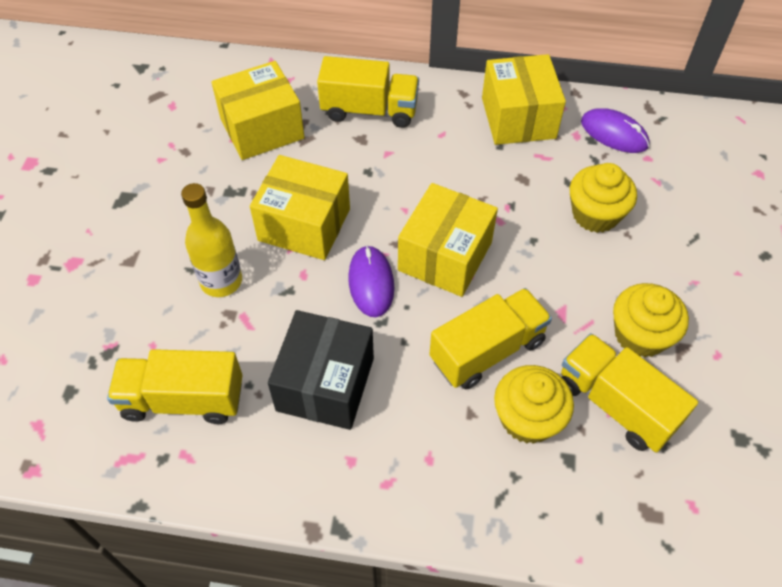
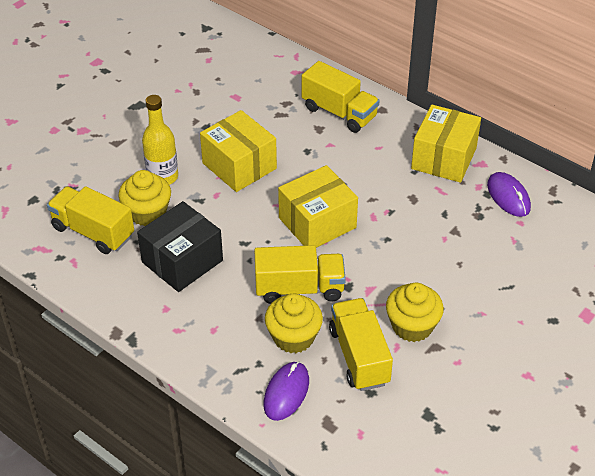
camera: 30 degrees right, 10 degrees down
yellow box [211,61,305,160] -> none
purple mouse [348,245,395,317] -> purple mouse moved to [263,362,309,421]
yellow cupcake [570,163,637,233] -> yellow cupcake moved to [118,170,171,226]

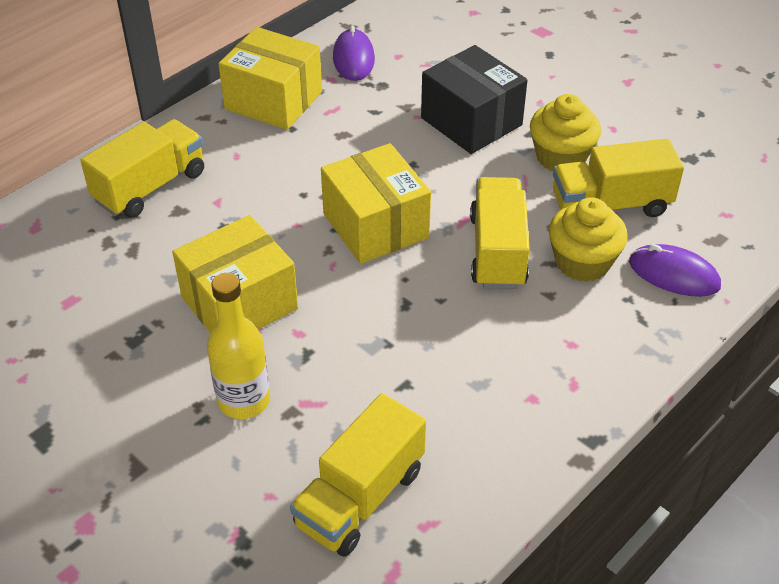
camera: 85 degrees left, 0 degrees up
yellow cupcake [118,170,171,226] -> none
black box [137,201,223,292] -> black box moved to [421,45,528,154]
purple mouse [487,172,531,217] -> purple mouse turned 75 degrees counterclockwise [333,26,375,81]

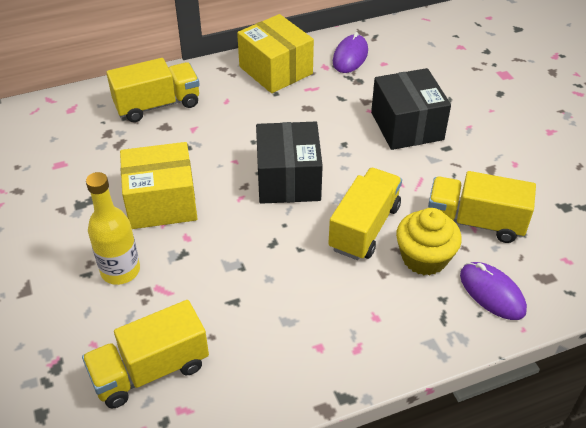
camera: 25 degrees right, 0 degrees up
yellow box [321,143,431,264] -> black box [256,122,323,204]
yellow cupcake [530,94,601,171] -> none

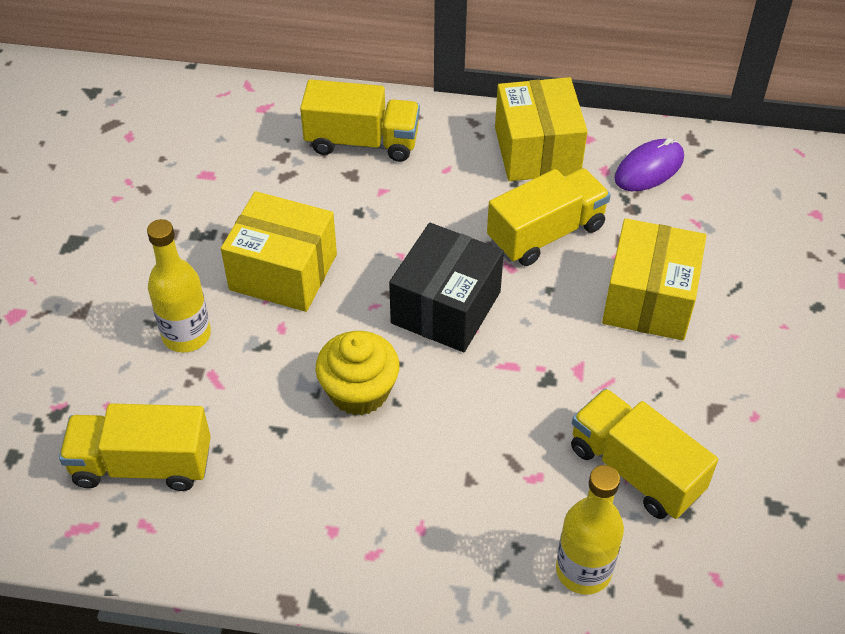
camera: 30 degrees right, 5 degrees up
yellow truck [328,168,402,260] -> yellow truck moved to [487,168,611,266]
black box [371,68,451,150] -> yellow box [602,218,706,340]
yellow cupcake [396,208,462,275] -> yellow cupcake moved to [315,331,399,416]
purple mouse [460,262,527,320] -> yellow bottle [556,465,624,595]

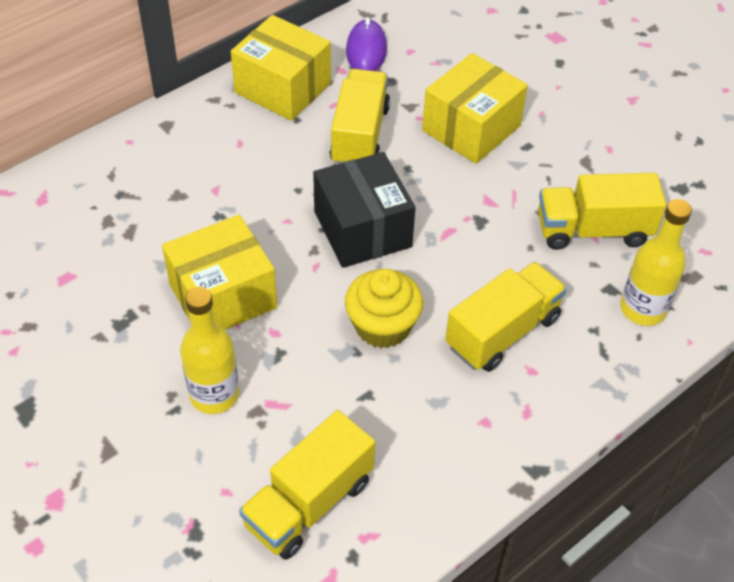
camera: 50 degrees left, 0 degrees up
yellow truck [300,79,420,162] -> yellow truck moved to [445,262,567,372]
yellow box [602,218,706,340] -> yellow box turned 75 degrees clockwise [422,53,528,164]

